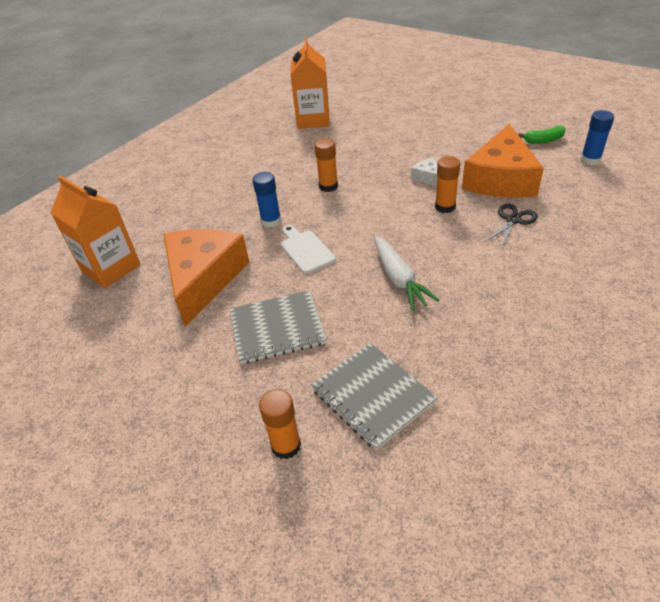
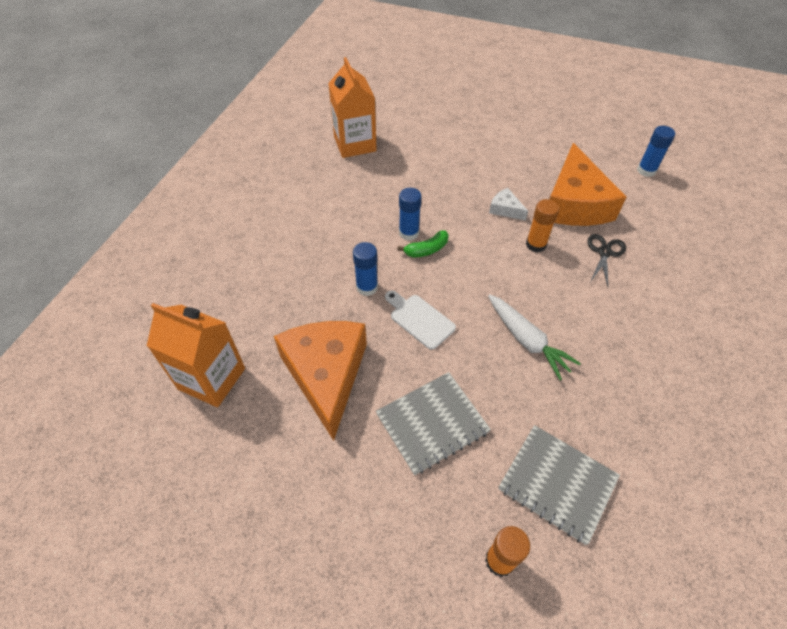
camera: 20 degrees left, 10 degrees up
orange glue stick [315,138,338,192] -> blue glue stick [399,188,422,240]
green banana [518,126,566,144] -> green banana moved to [397,230,449,257]

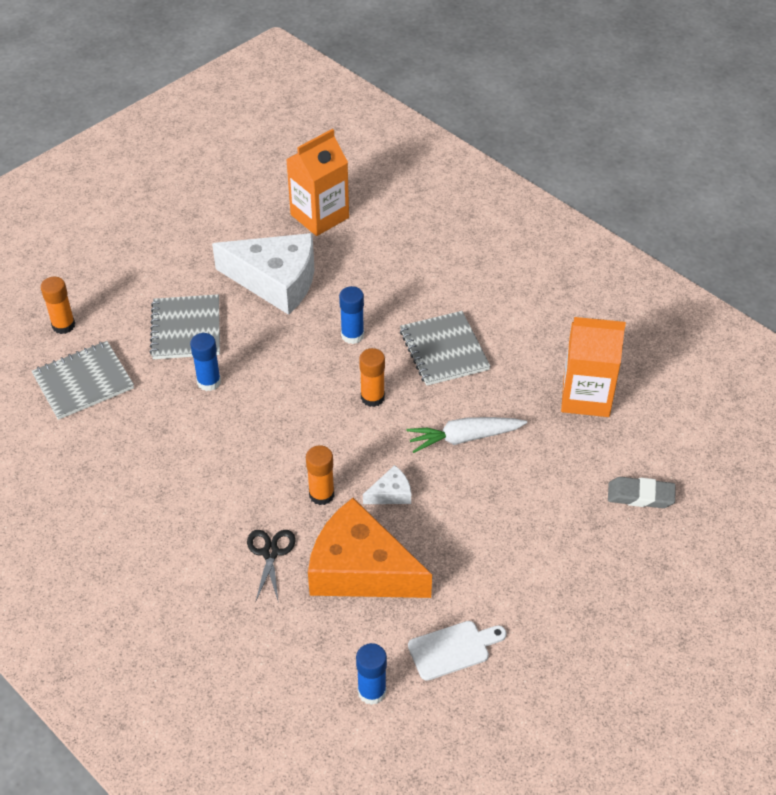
camera: 115 degrees right, 5 degrees down
orange cheese [274,321,367,441] -> white cheese [212,233,314,315]
white cutting board [385,291,456,350] -> white cutting board moved to [408,621,506,681]
green banana [397,230,449,257] -> orange glue stick [359,348,385,407]
blue glue stick [399,188,422,240] -> blue glue stick moved to [190,333,221,391]
white carrot [488,294,581,380] -> white carrot moved to [406,417,527,453]
black scissors [587,234,626,287] -> black scissors turned 135 degrees counterclockwise [247,530,296,603]
none -> grey notebook [400,311,491,386]
none -> grey eraser [608,477,675,508]

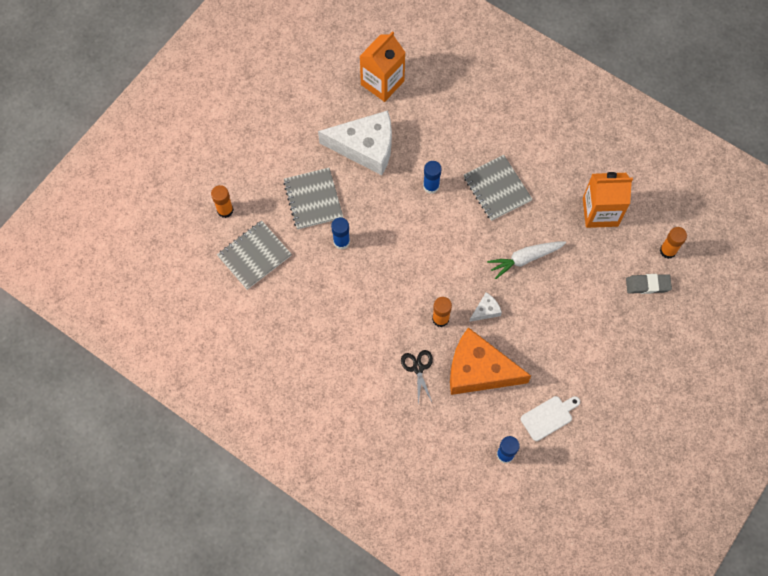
camera: 10 degrees left, 20 degrees up
orange glue stick [359,348,385,407] -> orange glue stick moved to [660,227,687,259]

